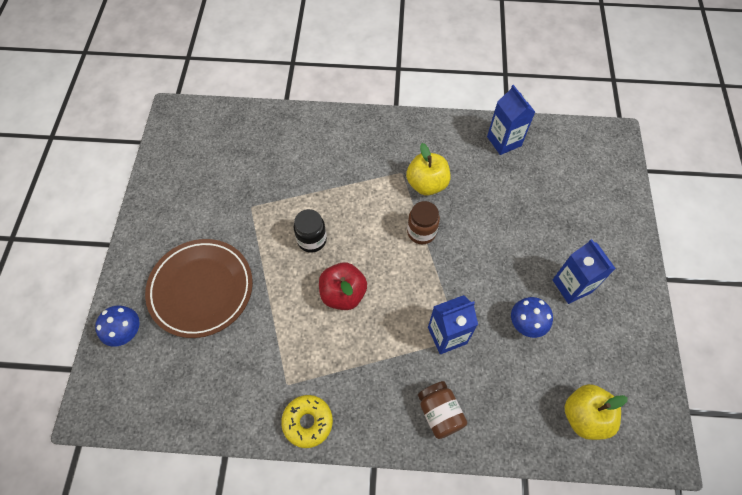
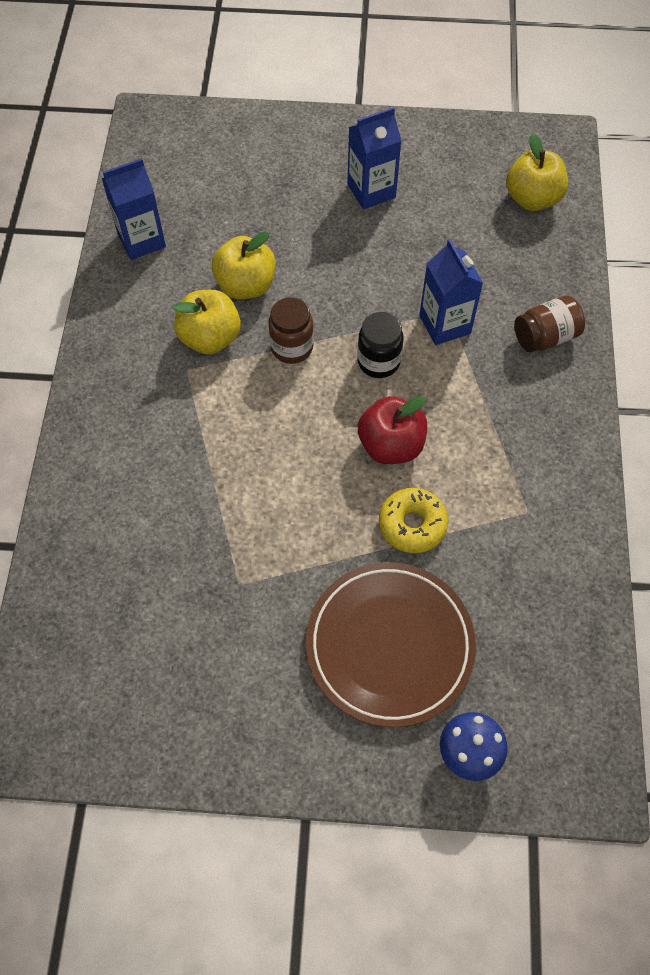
camera: 90 degrees left, 0 degrees up
yellow donut [281,395,333,448] -> yellow donut moved to [379,488,448,553]
black jar [294,209,327,253] -> black jar moved to [357,312,403,378]
blue mushroom [511,297,553,338] -> none
none -> yellow apple [212,232,276,299]

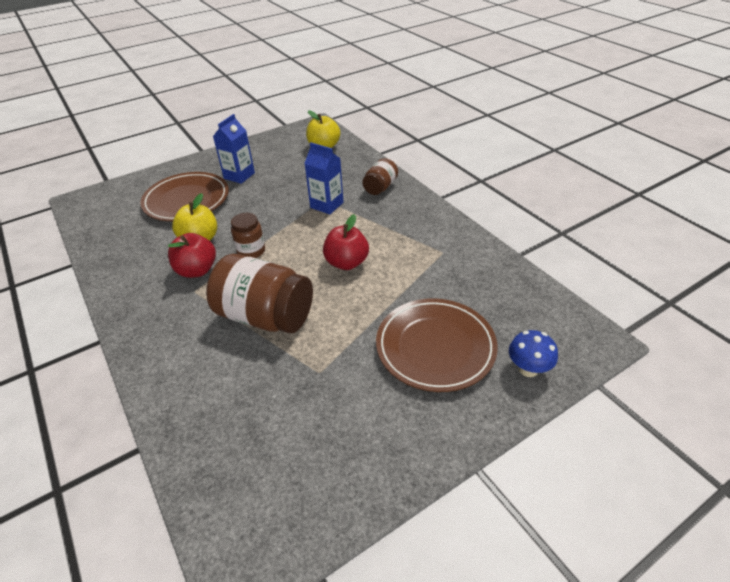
camera: 35 degrees left, 20 degrees down
blue carton [102,158,166,260] -> none
yellow apple [173,290,241,354] -> red apple [168,233,216,278]
black jar [357,312,403,378] -> none
yellow donut [379,488,448,553] -> none
none -> brown plate [140,172,229,221]
none -> brown jar [206,254,313,333]

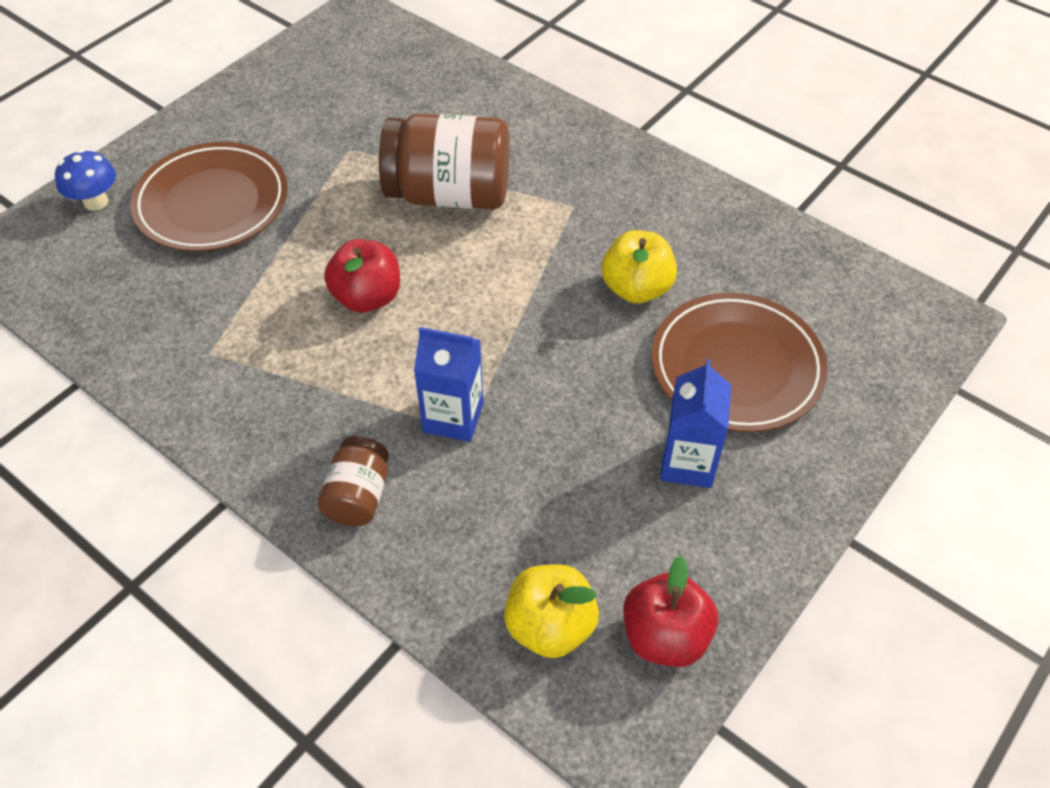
camera: 160 degrees right, 10 degrees up
red apple [168,233,216,278] -> red apple moved to [623,555,718,667]
brown jar [231,213,265,258] -> none

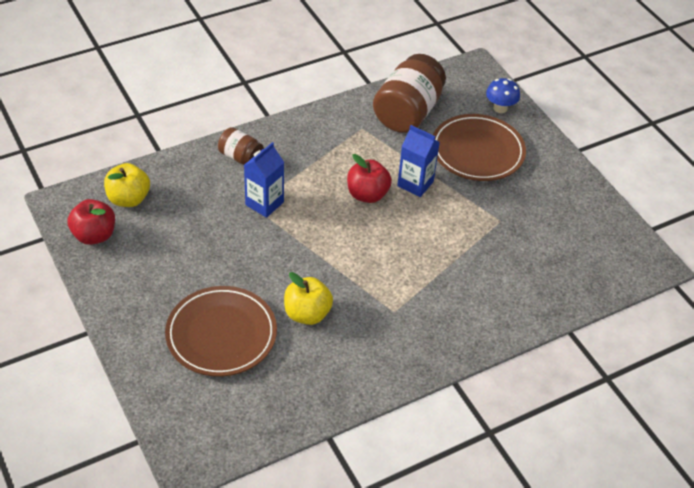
camera: 110 degrees right, 5 degrees down
brown jar [379,114,510,209] -> brown jar moved to [373,54,446,133]
blue carton [660,359,731,488] -> blue carton moved to [397,125,440,197]

